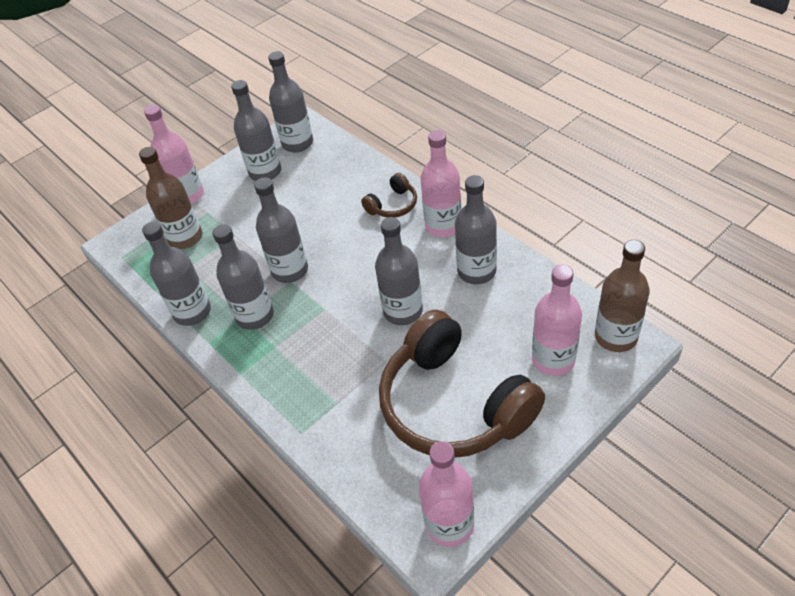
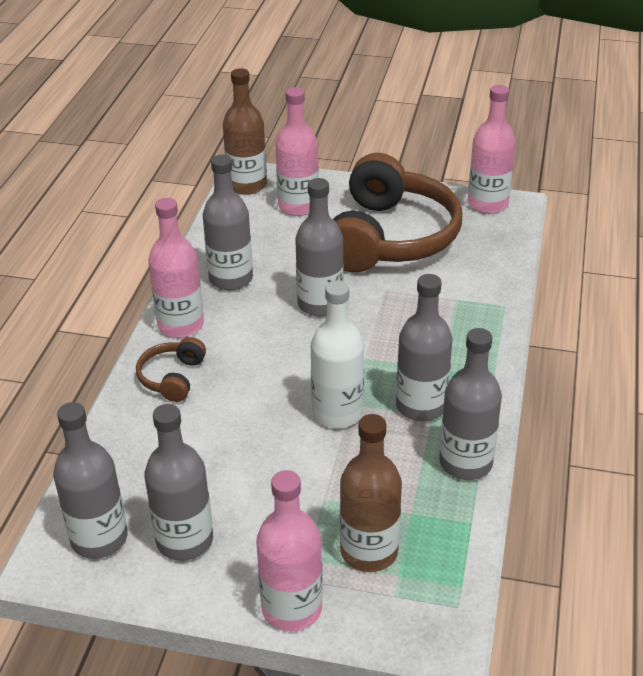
camera: 130 degrees left, 10 degrees down
grey bottle [254,178,308,283] -> white bottle [311,280,364,428]
brown headphones [361,173,417,218] -> brown headphones turned 90 degrees counterclockwise [136,337,206,402]

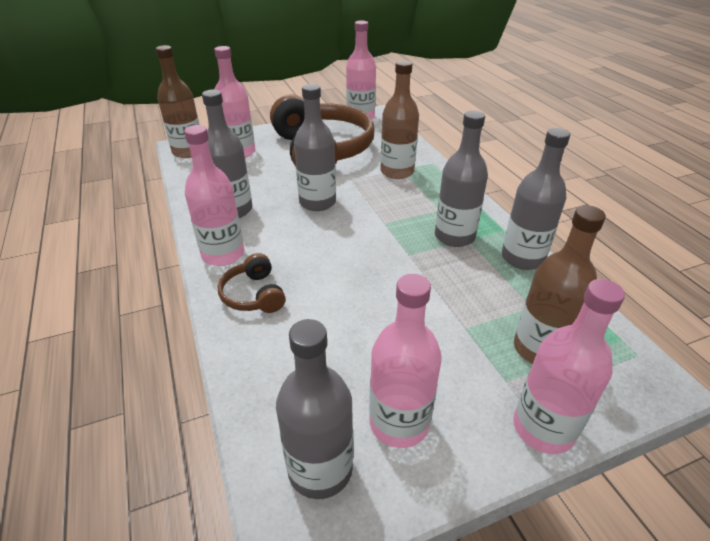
camera: 35 degrees left, 0 degrees up
grey bottle [144,404,213,561] -> pink bottle [369,274,442,448]
white bottle [311,280,364,428] -> none
none -> brown bottle [380,60,419,179]

